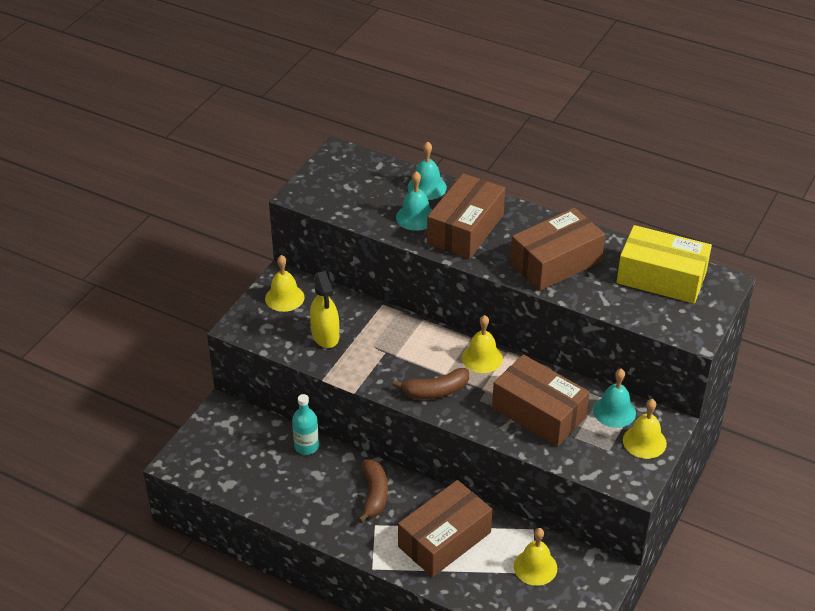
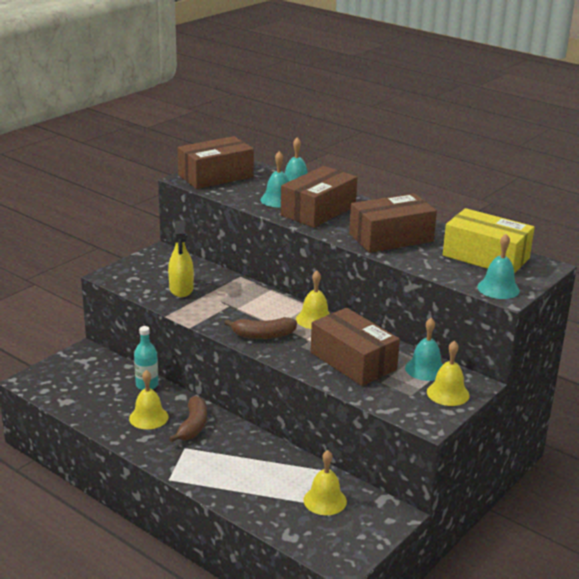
camera: 10 degrees right, 15 degrees down
yellow bell [265,255,305,312] -> yellow bell moved to [129,370,169,429]
brown box [398,480,493,577] -> brown box moved to [178,136,254,189]
none -> turquoise bell [477,234,520,299]

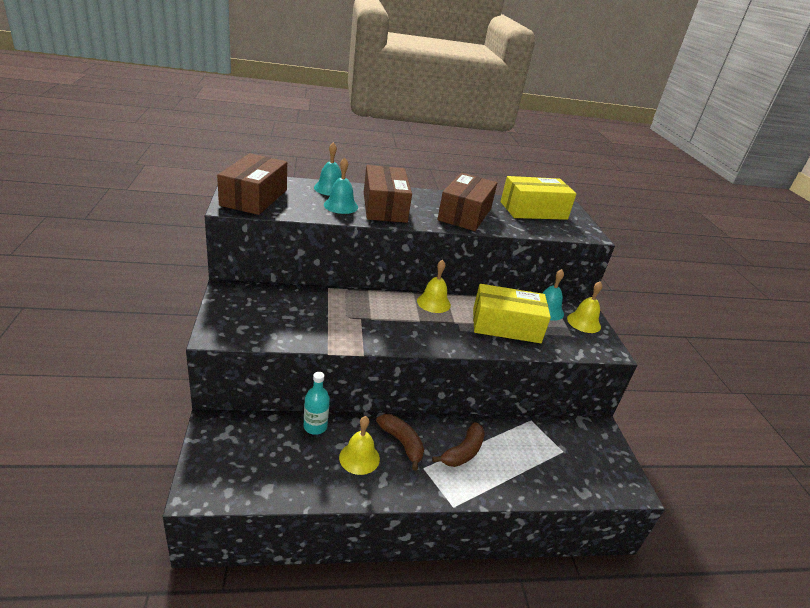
camera: 50 degrees left, 5 degrees up
yellow spray bottle [168,221,194,297] -> none
brown banana [224,317,297,339] -> brown banana moved to [432,422,485,467]
yellow bell [303,450,347,515] -> none
brown box [311,308,400,386] -> yellow box [473,284,551,343]
turquoise bell [477,234,520,299] -> none

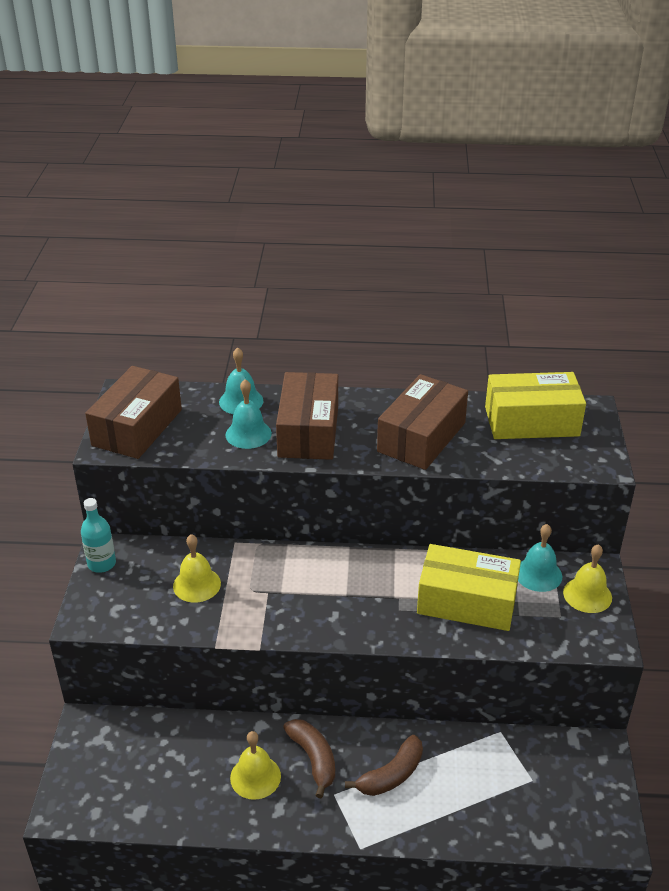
camera: 15 degrees right, 5 degrees up
turquoise bottle [304,372,330,435] -> turquoise bottle moved to [81,498,116,573]
yellow bell [417,260,451,313] -> yellow bell moved to [173,534,221,603]

